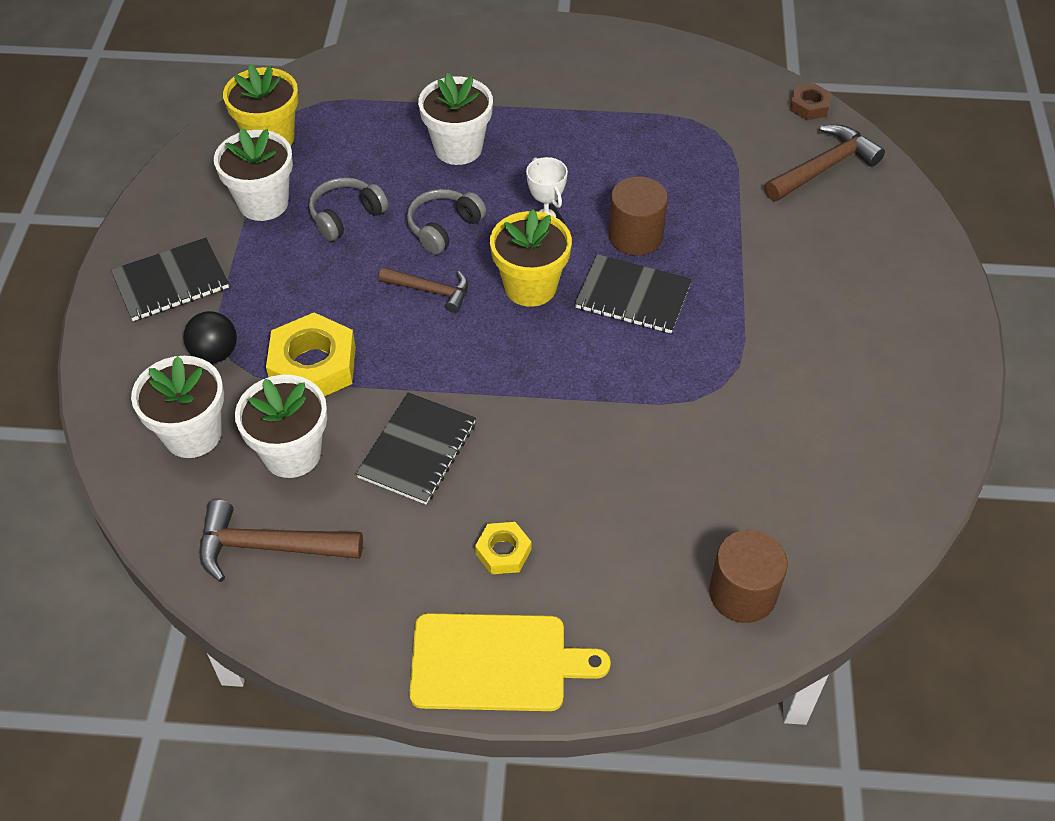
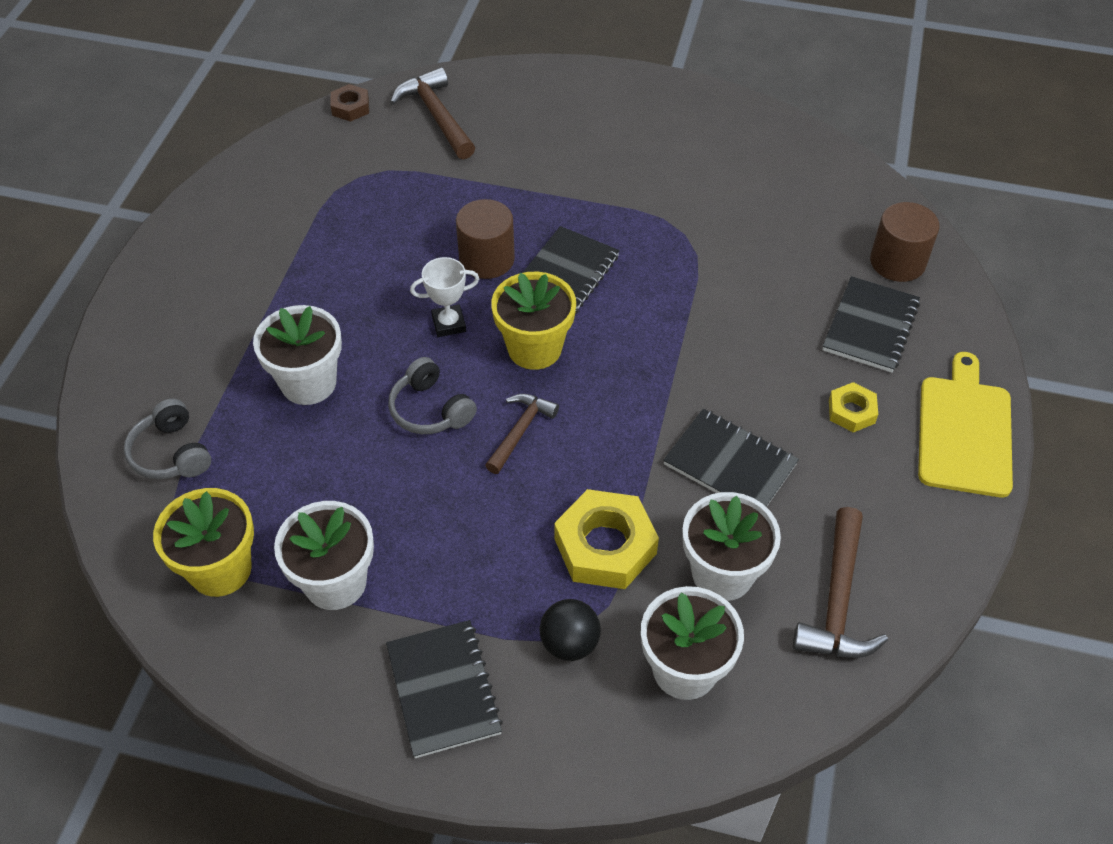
camera: 80 degrees left, 0 degrees up
grey headphones [309,177,388,241] -> grey headphones moved to [124,399,211,480]
none -> black notebook [823,276,920,373]

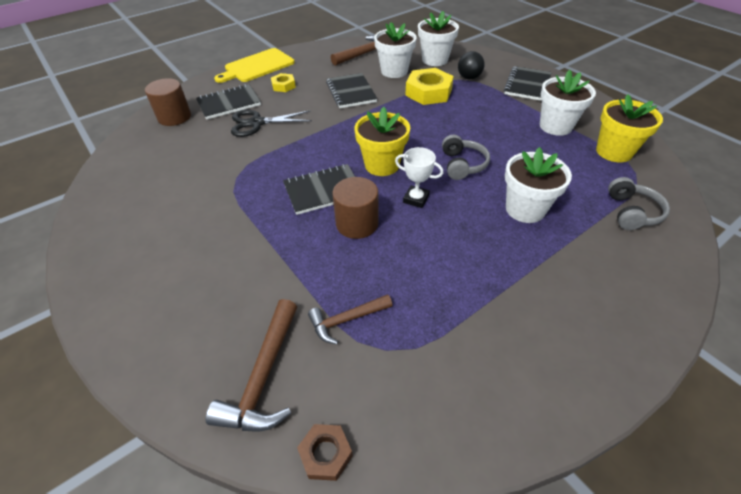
camera: 140 degrees left, 5 degrees down
brown hammer [485,394,559,474] -> brown hammer moved to [308,294,393,344]
none -> black scissors [231,110,312,137]

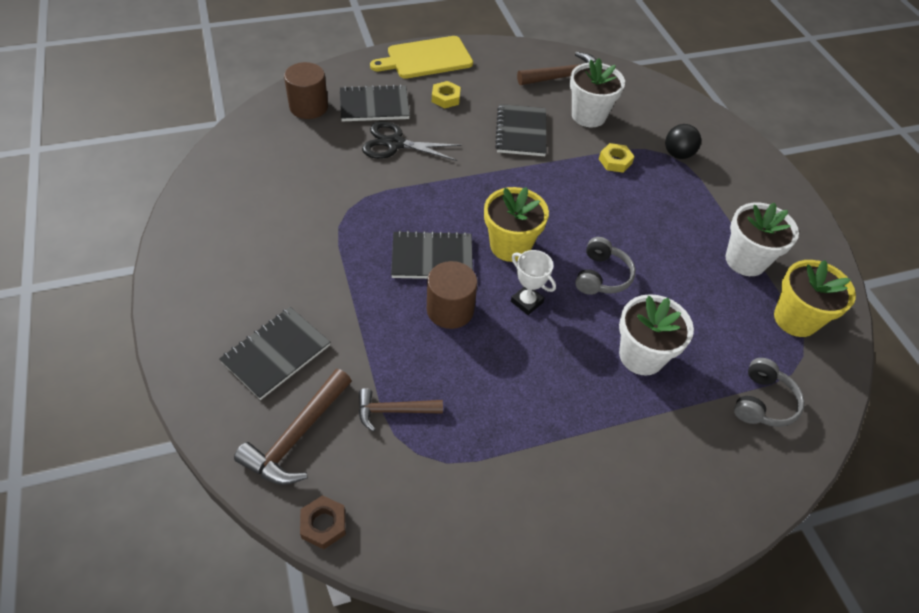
camera: 15 degrees right, 5 degrees up
yellow nut [405,68,454,105] -> yellow nut [599,143,635,173], size x0.54
white flower pot [418,11,459,66] -> none
black notebook [504,66,552,101] -> black notebook moved to [219,307,330,400]

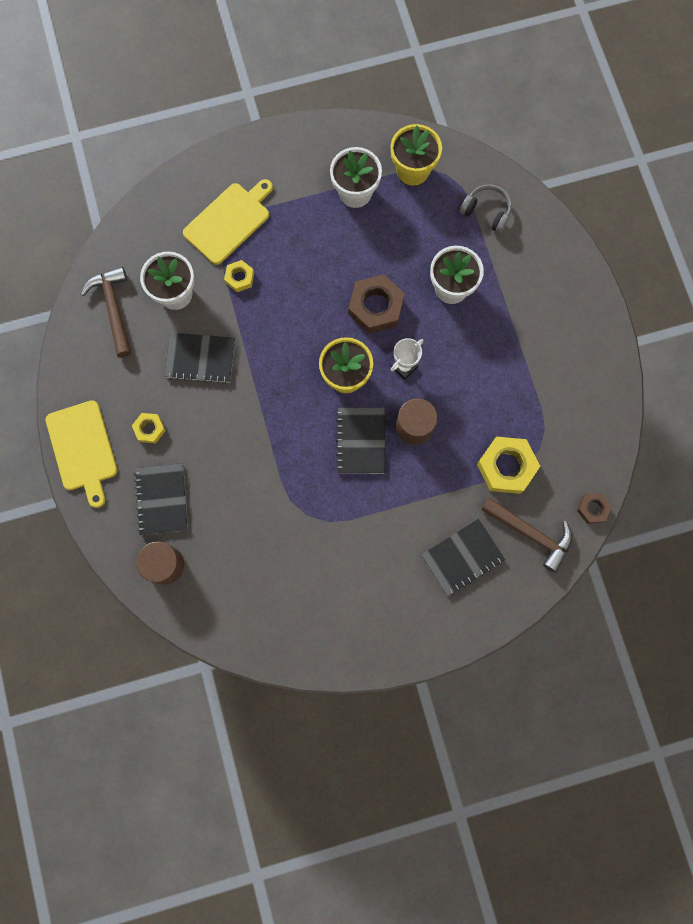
camera: 85 degrees left, 25 degrees up
black notebook [219,307,330,400] -> black notebook turned 75 degrees counterclockwise [421,519,505,596]
brown hammer [359,388,443,432] -> yellow nut [477,436,540,494]
black scissors [362,121,462,161] -> none
grey headphones [575,237,636,295] -> brown nut [348,274,405,334]
black ball [665,124,701,159] -> yellow cutting board [183,179,273,265]

